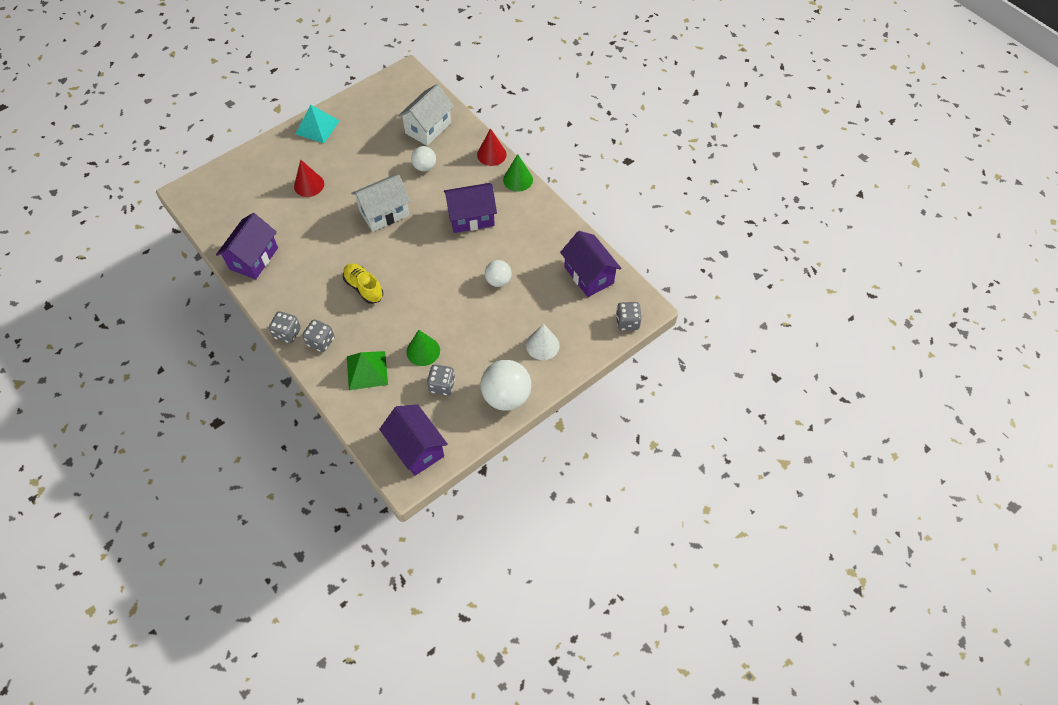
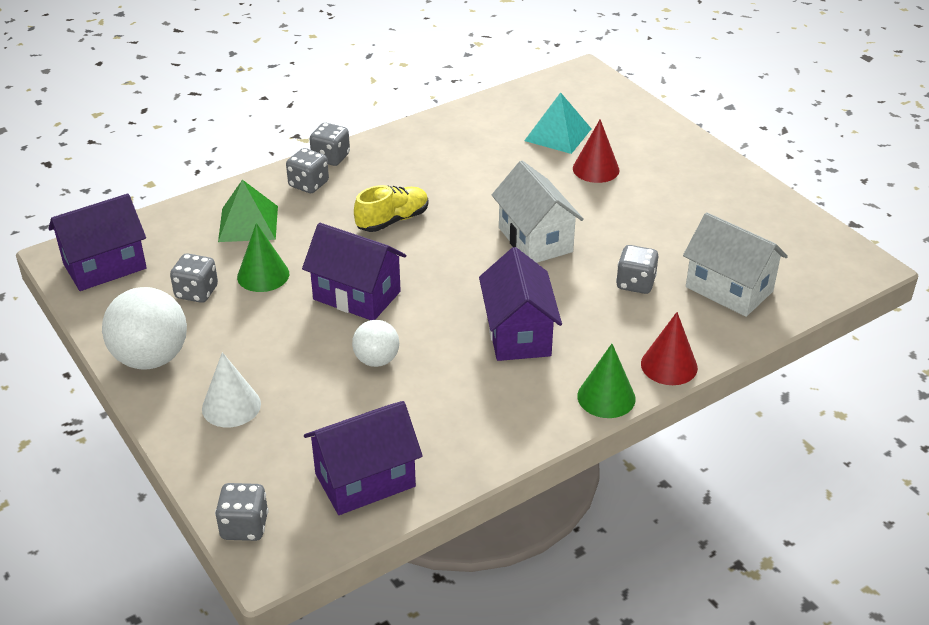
camera: 95 degrees right, 20 degrees down
purple house [216,213,278,280] -> purple house moved to [302,223,406,320]
turquoise pyramid [295,105,339,143] -> turquoise pyramid moved to [524,92,591,154]
white ball [411,146,436,171] -> grey dice [616,245,658,294]

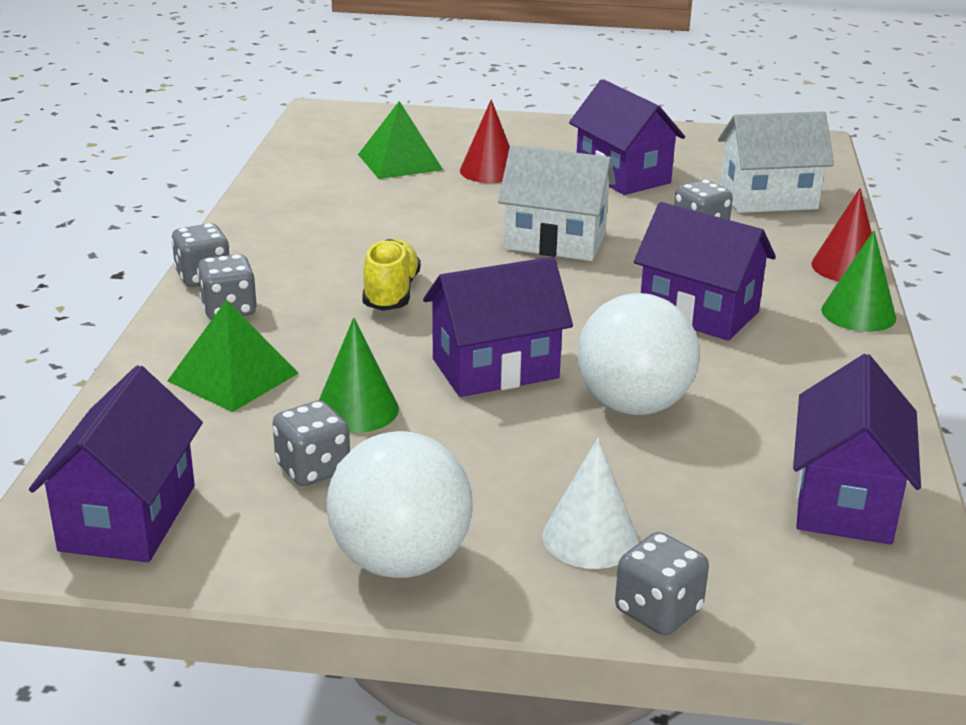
camera: 50 degrees left, 10 degrees down
grey dice [215,483,269,541] -> grey dice moved to [615,532,709,635]
white ball [352,320,399,367] -> white ball [577,293,700,415], size x1.74
turquoise pyramid [524,92,591,154] -> green pyramid [358,101,443,179]
none -> purple house [569,79,685,195]

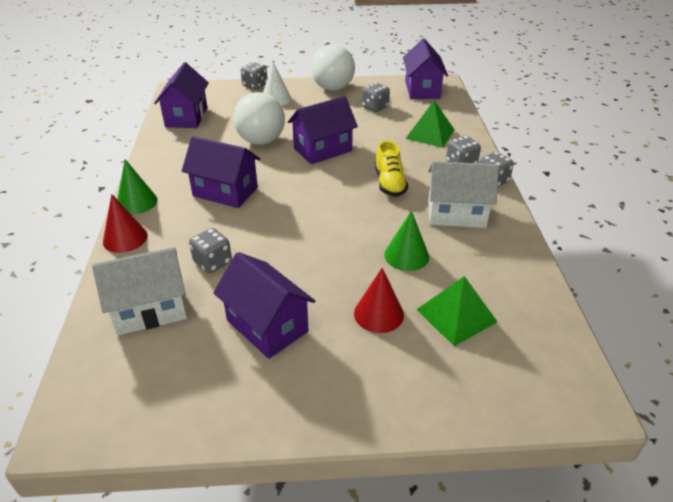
camera: 170 degrees right, 10 degrees up
green cone [319,318,399,433] -> green cone moved to [384,211,429,271]
white house [498,145,616,261] -> white house moved to [428,161,499,228]

